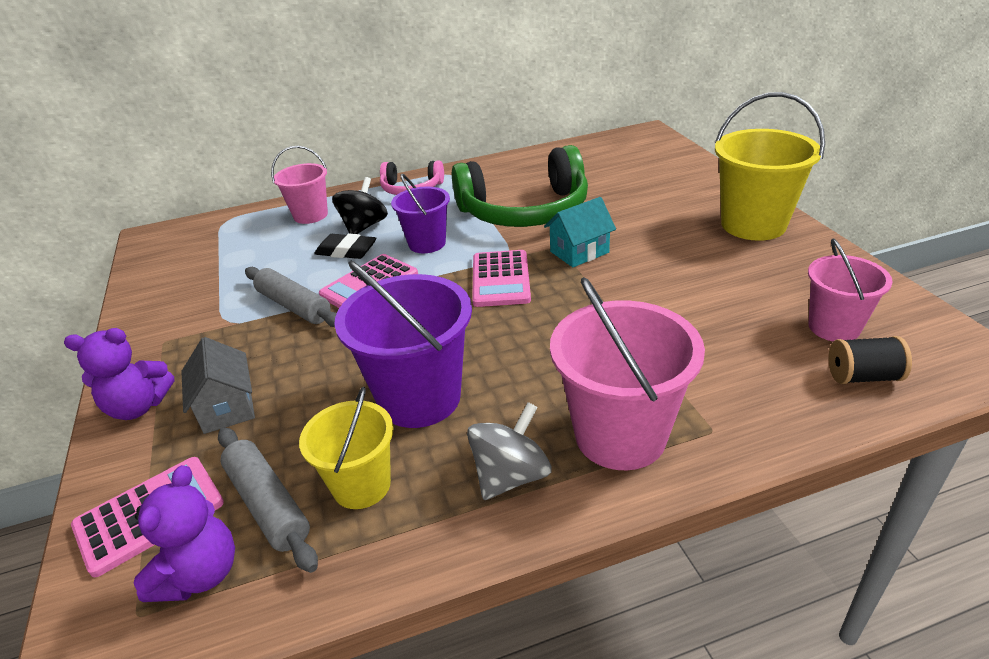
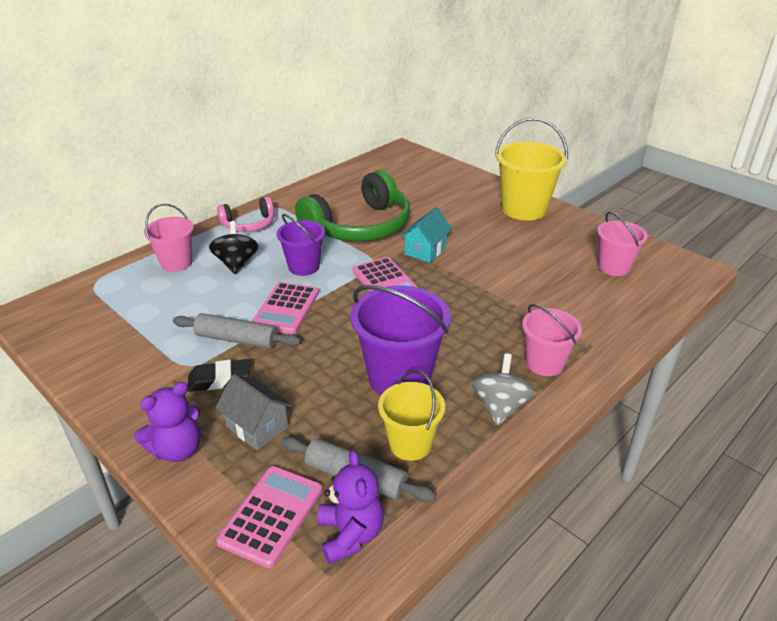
camera: 30 degrees left, 0 degrees up
black eraser [314,234,376,259] -> black eraser moved to [188,359,250,392]
pink bucket [550,277,705,470] -> pink bucket [522,304,582,376], size x0.62
black spool [829,336,912,384] -> none

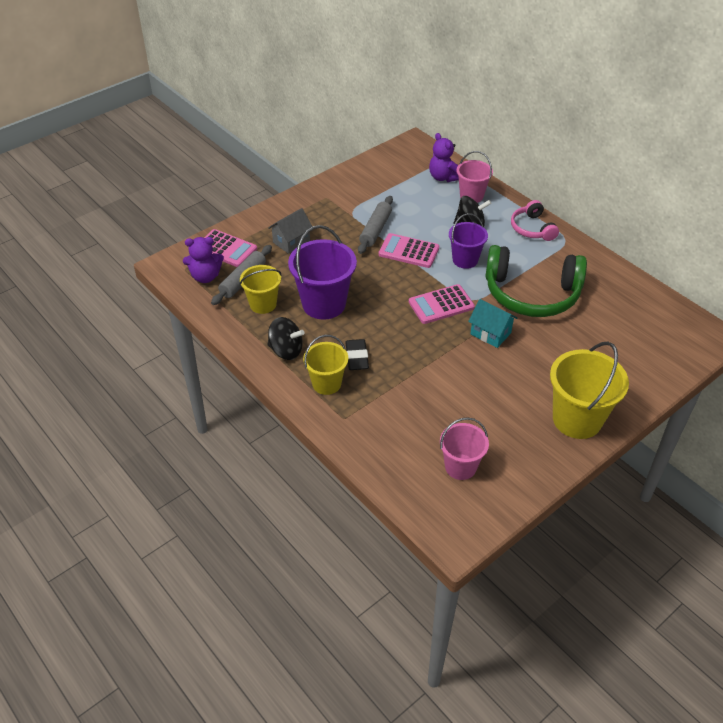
camera: 95 degrees right, 10 degrees up
purple teddy bear [134,382,200,462] -> purple teddy bear moved to [429,133,459,182]
black eraser [188,359,250,392] -> black eraser moved to [345,339,369,370]
green headphones [295,170,410,242] -> green headphones turned 45 degrees counterclockwise [485,245,587,317]
grey spinning top [471,353,535,426] -> black spinning top [268,317,305,360]
pink bucket [522,304,582,376] -> yellow bucket [303,335,348,395]

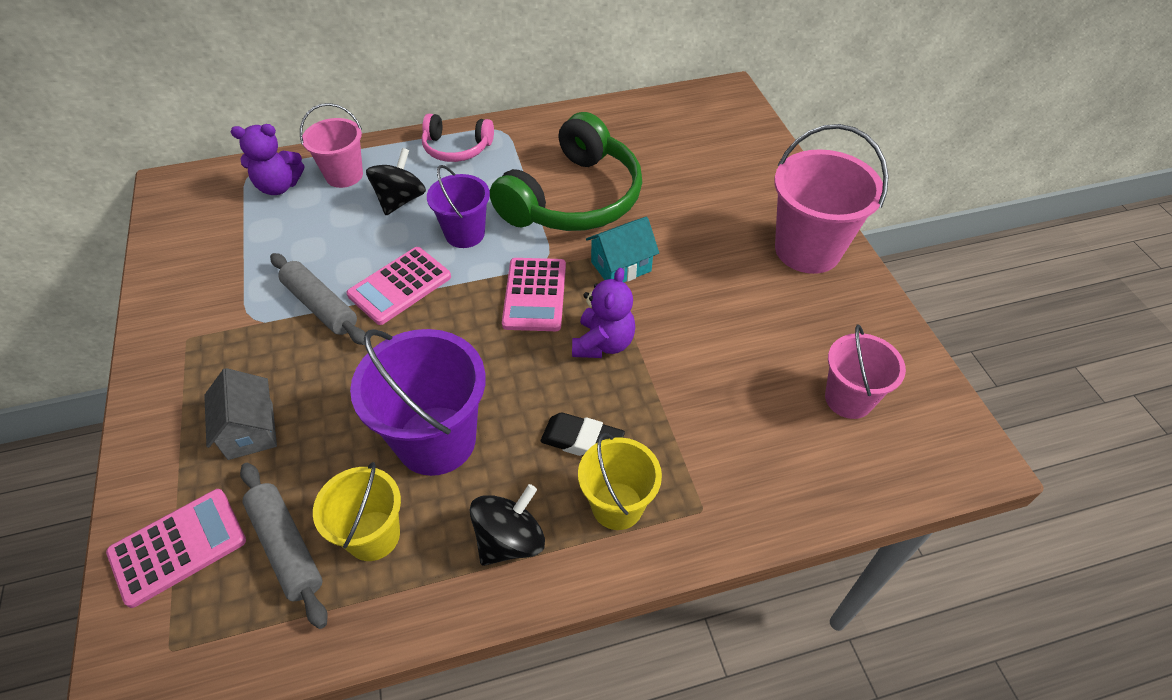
camera: 65 degrees left, 5 degrees up
purple teddy bear [183,237,224,283] -> purple teddy bear moved to [572,268,635,358]
yellow bucket [550,342,629,439] -> pink bucket [774,124,889,274]

